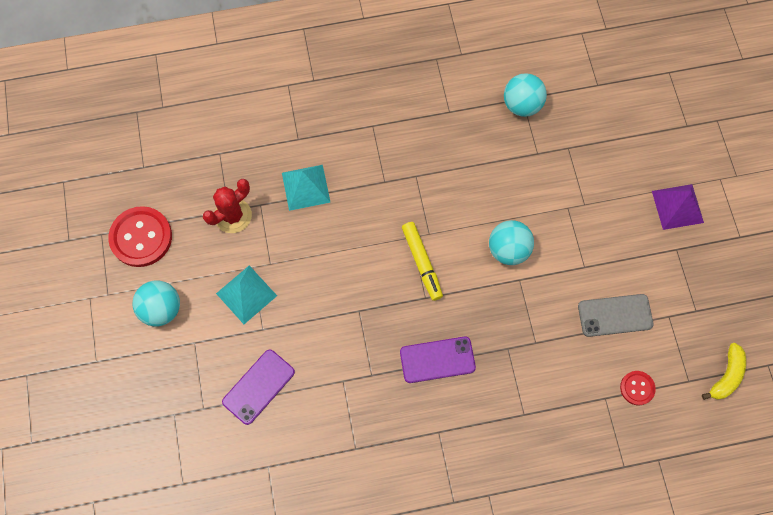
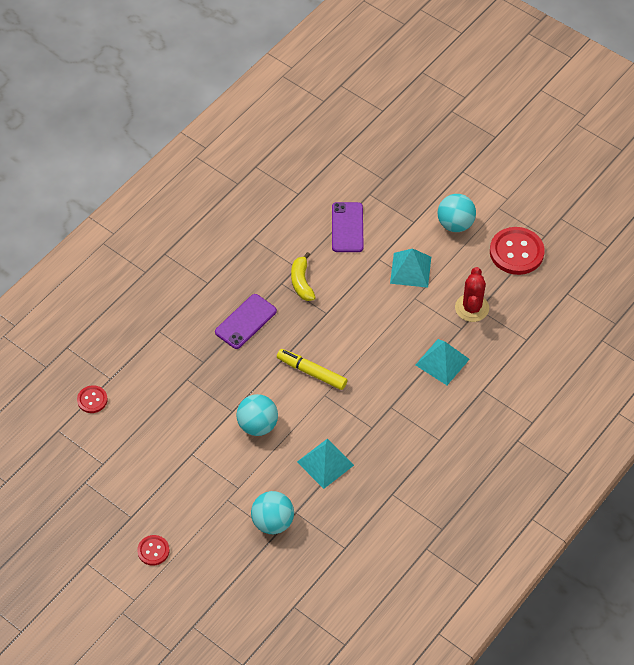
camera: 140 degrees right, 15 degrees down
turquoise ball [504,73,547,117] -> turquoise ball moved to [251,491,294,534]
grey phone [578,294,654,337] -> none
purple pyramid [652,184,704,230] -> red button [137,535,169,566]
yellow banana [702,343,746,400] -> yellow banana moved to [291,252,316,301]
none -> turquoise pyramid [297,438,354,489]

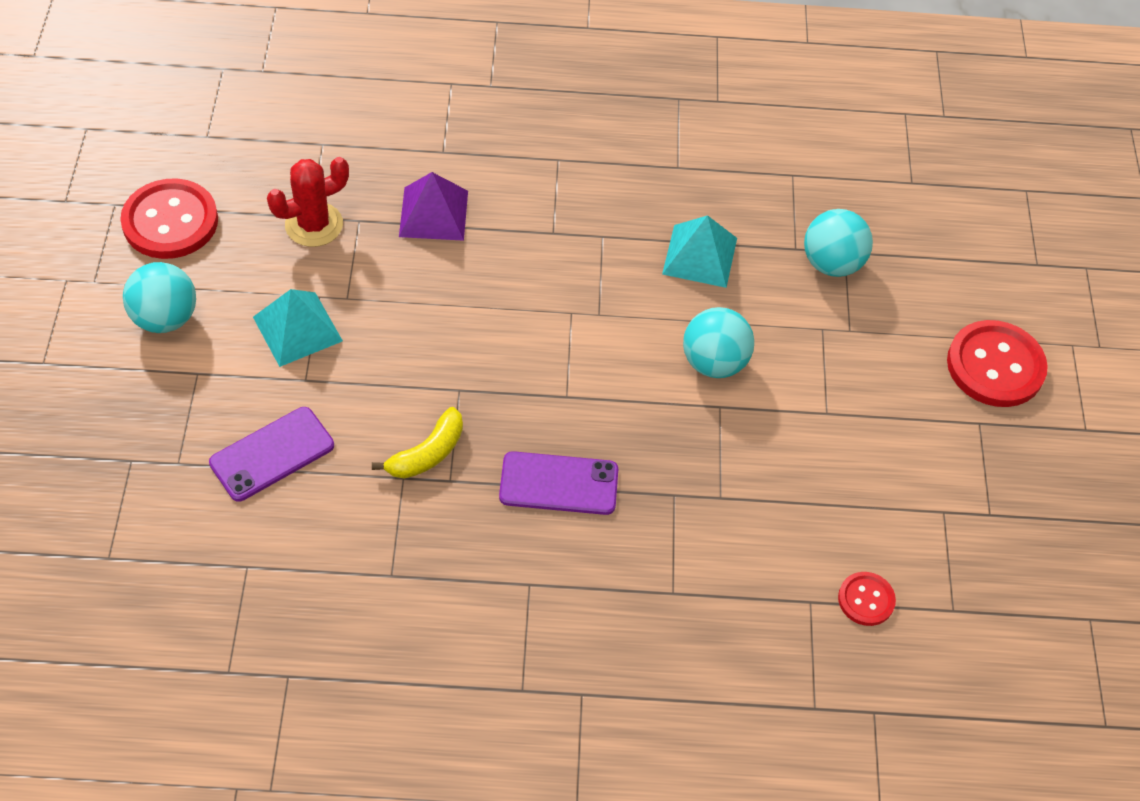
camera: 130 degrees left, 0 degrees up
red button [137,535,169,566] -> red button [947,320,1048,407], size x1.90
yellow marker [277,349,347,390] -> none
turquoise pyramid [416,339,470,385] -> purple pyramid [399,172,468,241]

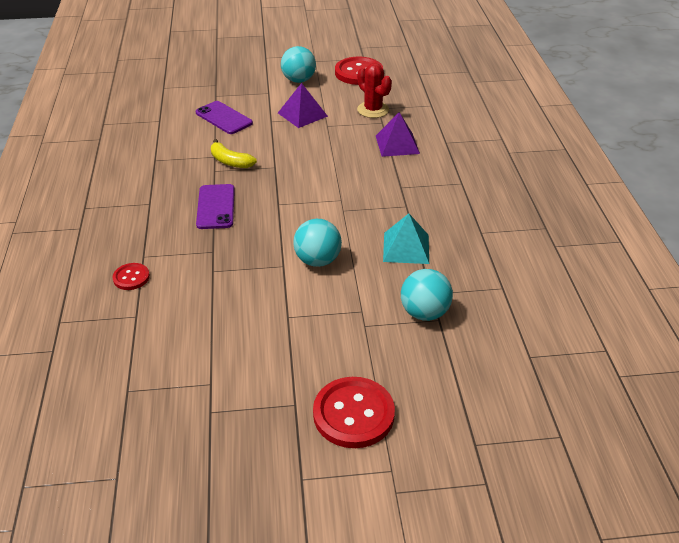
camera: 85 degrees right, 15 degrees down
turquoise pyramid [253,289,343,367] -> purple pyramid [278,83,328,128]
red button [838,572,896,626] -> red button moved to [112,263,150,290]

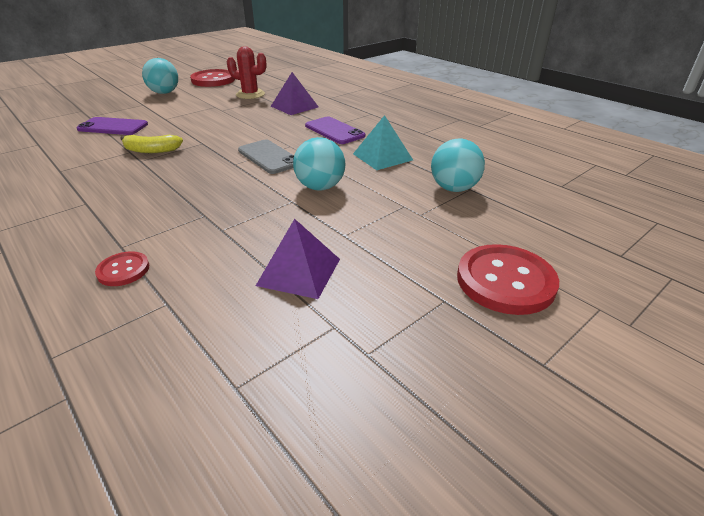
camera: 35 degrees left, 5 degrees down
purple phone [196,184,235,229] -> purple phone moved to [305,117,365,144]
purple pyramid [278,83,328,128] -> purple pyramid moved to [256,219,340,299]
none -> grey phone [238,140,294,174]

